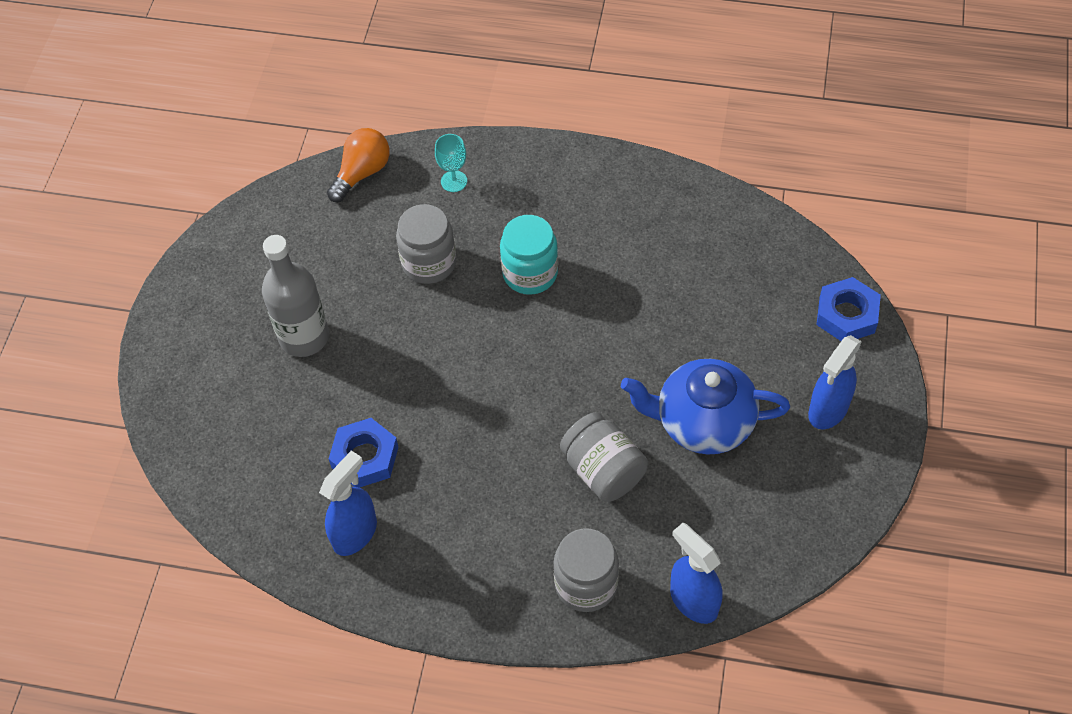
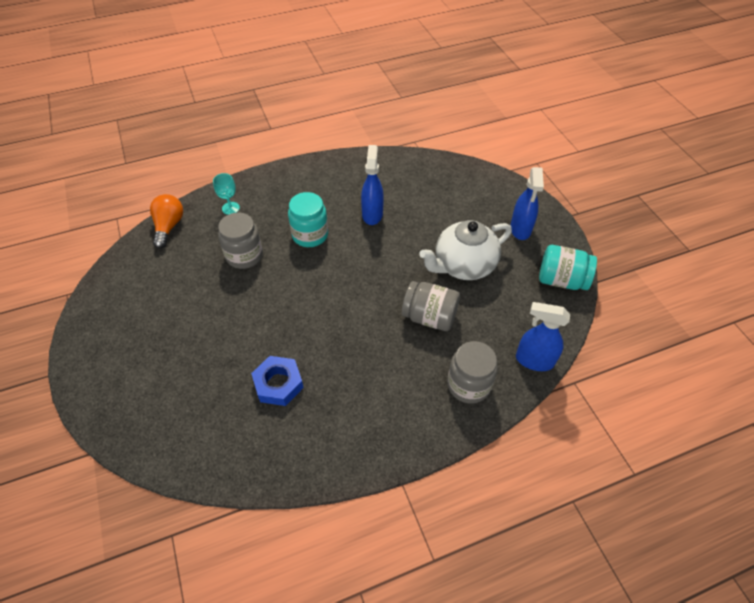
camera: 35 degrees left, 5 degrees down
grey bottle [262,235,329,357] -> none
blue spray bottle [319,451,377,556] -> blue spray bottle moved to [361,145,384,225]
blue teapot [621,359,790,454] -> white teapot [419,220,512,280]
blue nut [817,277,881,341] -> none
none -> turquoise jar [539,245,597,290]

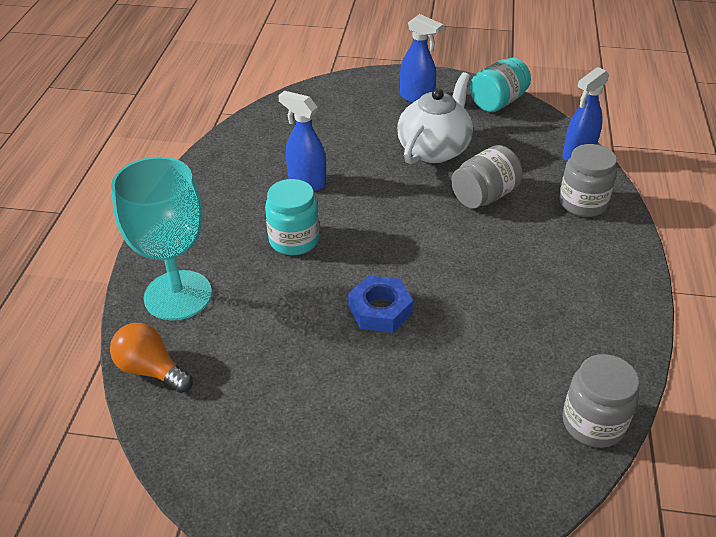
camera: 60 degrees left, 10 degrees down
turquoise goblet [213,173,240,215] -> turquoise goblet [111,157,212,321], size x2.48
grey jar [218,213,263,269] -> grey jar moved to [562,354,639,448]
blue nut [251,356,304,406] -> blue nut moved to [348,275,413,333]
white teapot [419,220,512,280] -> white teapot turned 150 degrees counterclockwise [397,72,473,164]

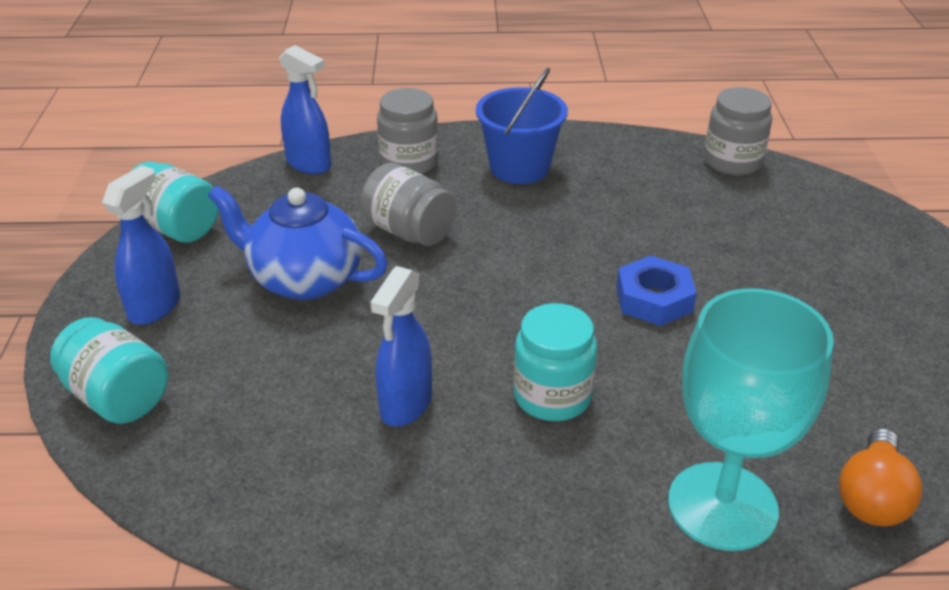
camera: 100 degrees left, 5 degrees down
white teapot [397,72,473,164] -> blue teapot [208,185,388,300]
none -> turquoise jar [50,317,168,424]
none -> blue bucket [476,67,568,184]

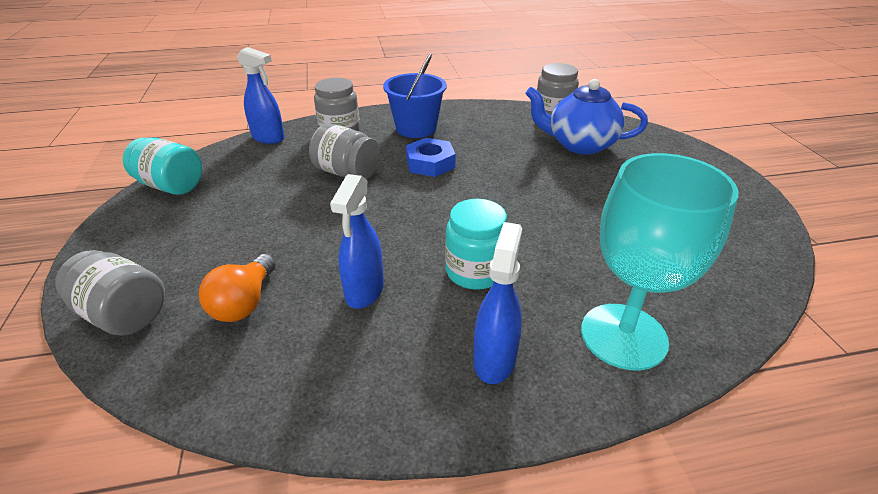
camera: 10 degrees left, 0 degrees up
turquoise jar [50,317,168,424] -> grey jar [55,250,165,336]
blue spray bottle [102,165,180,325] -> blue spray bottle moved to [473,222,522,384]
blue teapot [208,185,388,300] -> blue teapot moved to [525,79,648,154]
blue nut [617,256,697,326] -> blue nut moved to [406,138,456,177]
orange light bulb [839,428,922,526] -> orange light bulb moved to [199,254,276,322]

